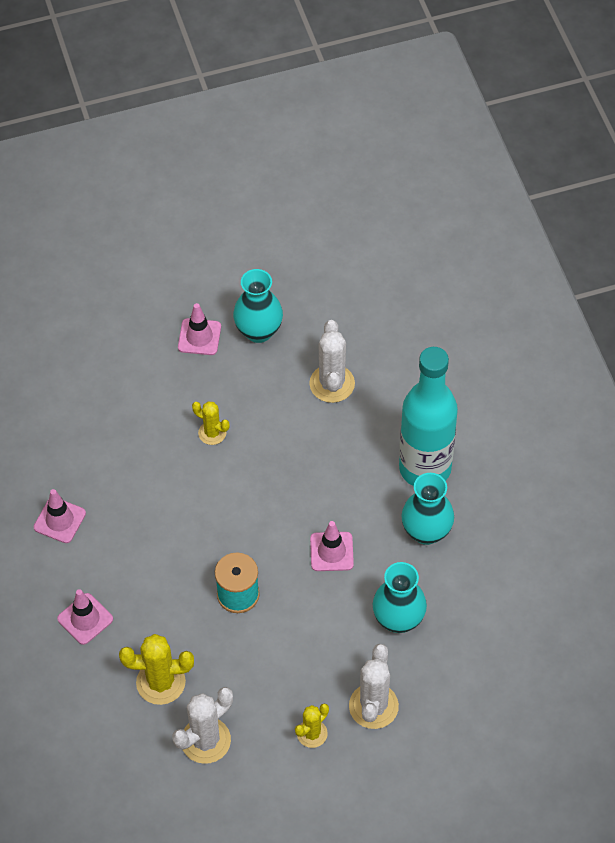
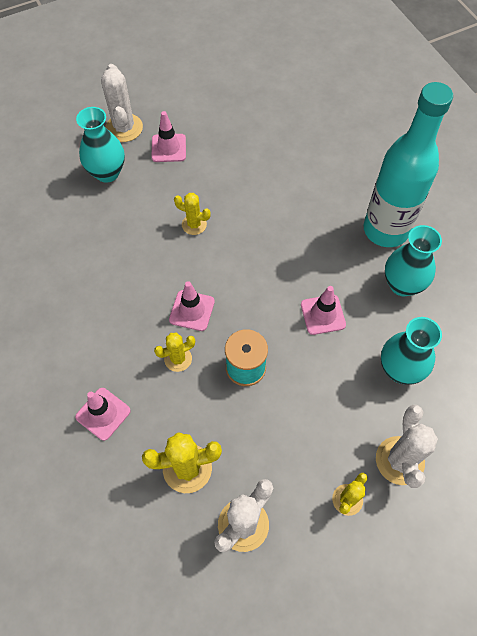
camera: 10 degrees left, 5 degrees up
pink traffic cone [34,489,86,543] -> pink traffic cone moved to [169,281,215,331]
turquoise vase [233,269,283,343] -> turquoise vase moved to [76,107,125,183]
white cactus [309,320,355,403] -> white cactus moved to [101,64,143,142]
none -> yellow cactus [154,333,195,372]

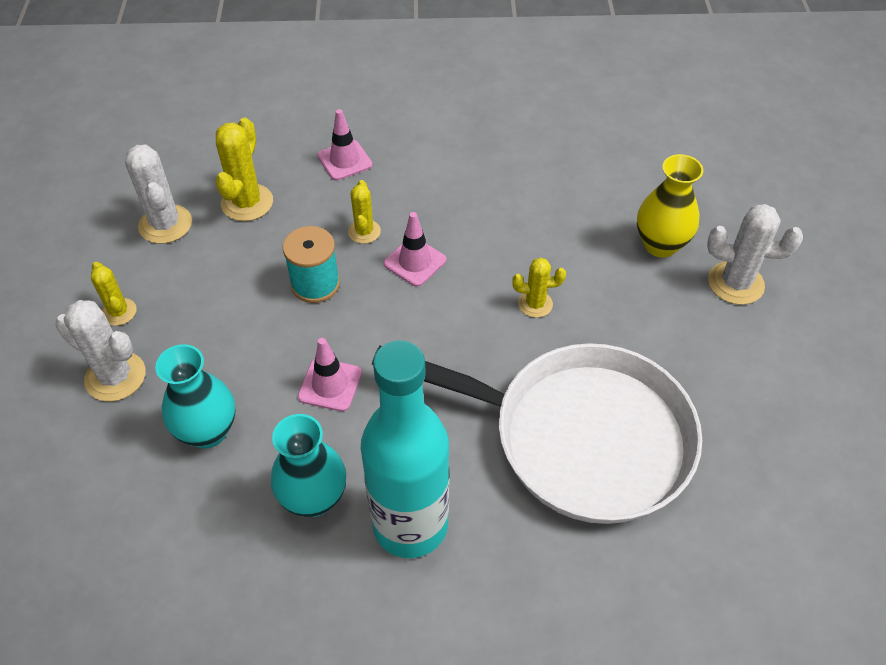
camera: 115 degrees right, 10 degrees down
turquoise vase [76,107,125,183] -> yellow vase [637,154,703,257]
pink traffic cone [152,111,186,162] -> none
yellow cactus [174,193,211,235] -> yellow cactus turned 45 degrees clockwise [512,257,566,318]
none -> white pan [372,343,702,524]

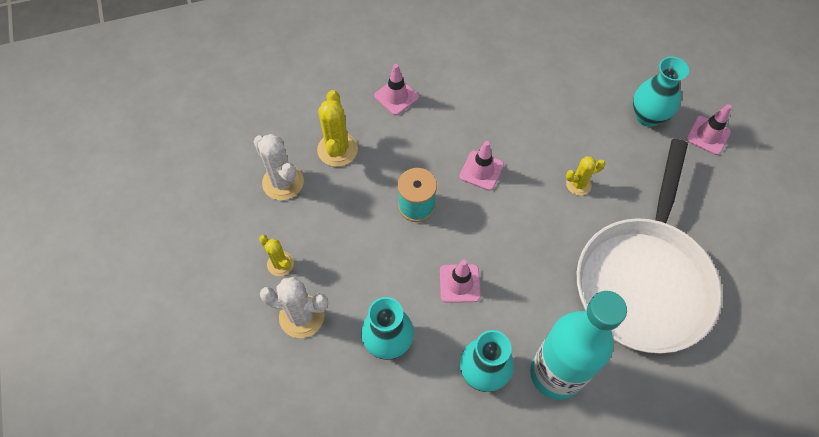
camera: 15 degrees left, 10 degrees up
yellow cactus [348,180,381,244] -> none
white pan [372,343,702,524] -> white pan turned 105 degrees clockwise [577,139,722,354]
yellow vase [637,154,703,257] -> turquoise vase [633,57,689,127]
white cactus [707,204,803,305] -> pink traffic cone [686,104,732,155]

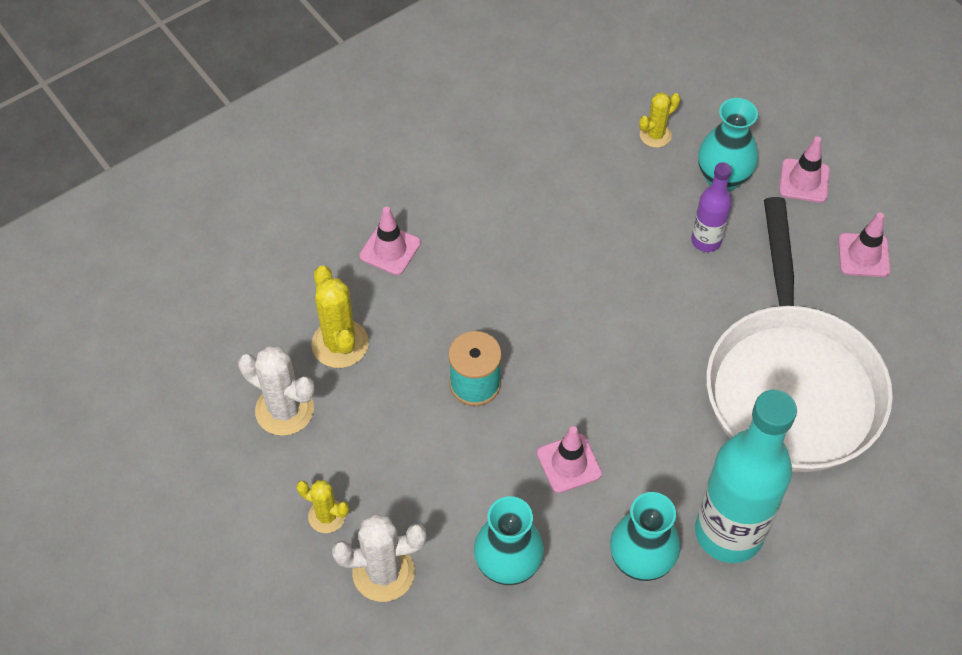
camera: 20 degrees left, 5 degrees down
pink traffic cone [459,141,504,191] -> pink traffic cone moved to [838,212,890,277]
yellow cactus [566,156,605,196] -> yellow cactus moved to [639,92,680,148]
none -> purple bottle [691,162,732,252]

